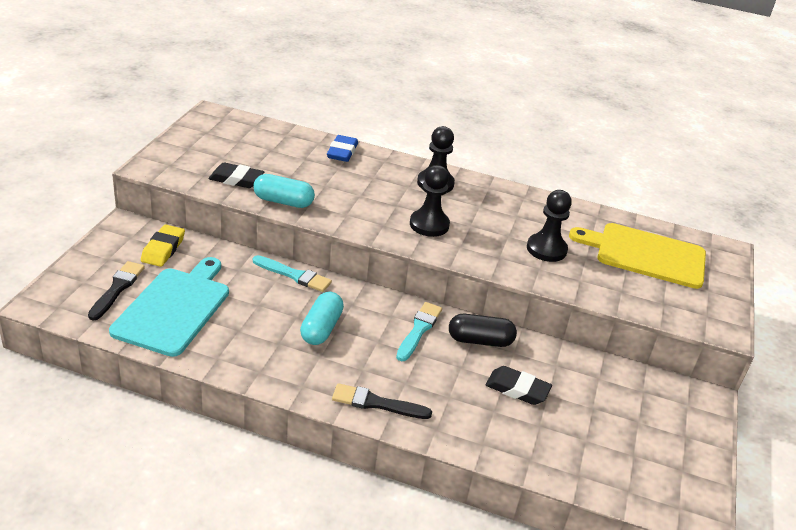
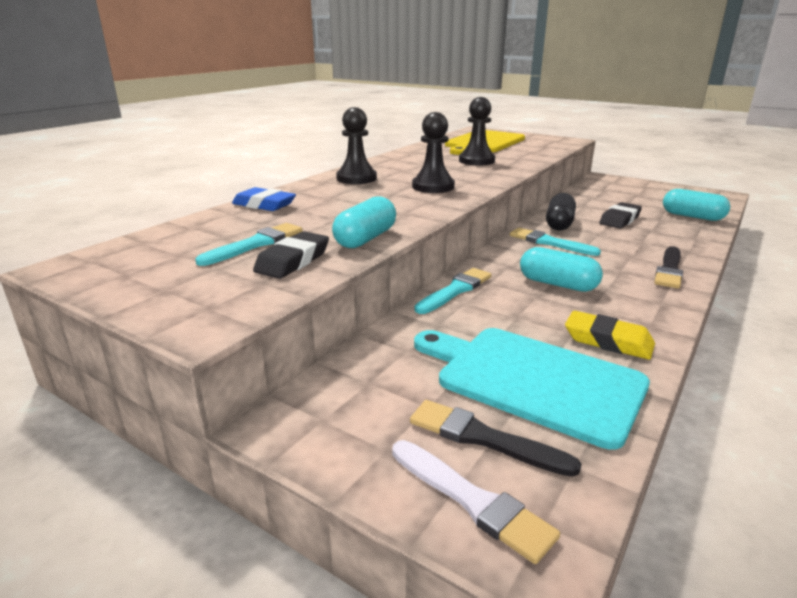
camera: 70 degrees left, 10 degrees down
yellow eraser [141,224,185,267] -> yellow eraser moved to [565,311,655,359]
none -> turquoise brush [195,223,303,266]
none -> white brush [392,440,560,564]
none -> turquoise capsule [663,189,730,221]

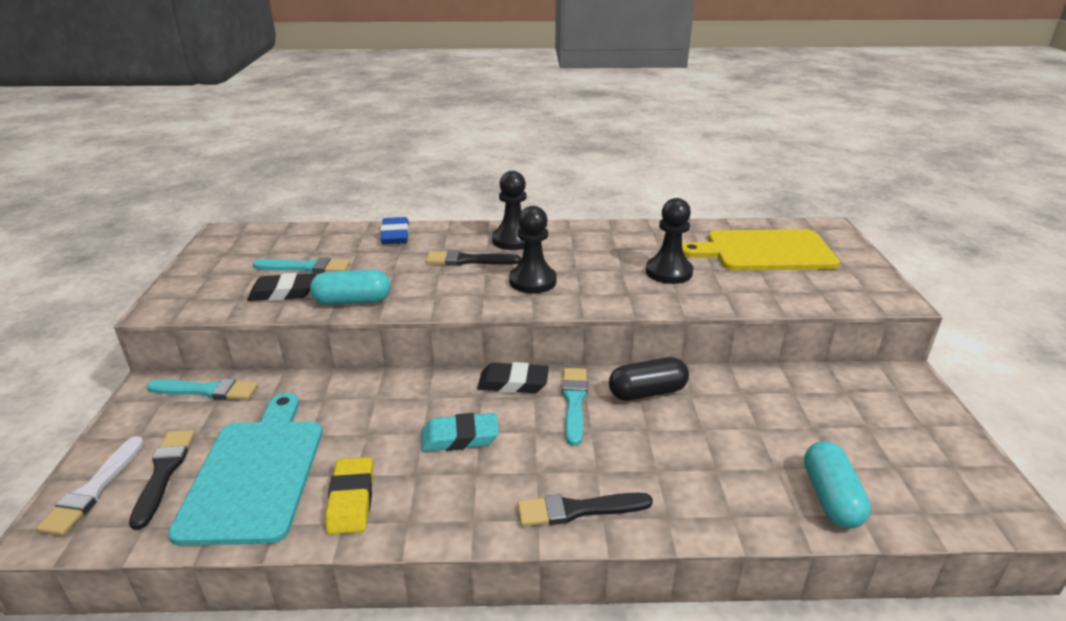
camera: 55 degrees right, 5 degrees up
turquoise brush [415,268,491,314] -> turquoise brush moved to [146,378,258,400]
turquoise capsule [520,247,603,292] -> turquoise eraser [421,413,499,452]
black eraser [599,202,642,229] -> black eraser moved to [477,362,549,393]
none -> black brush [426,250,521,265]

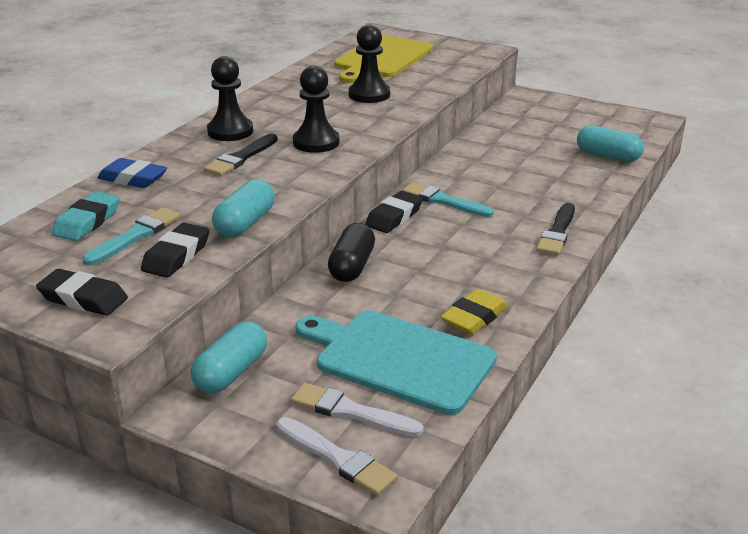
camera: 60 degrees left, 0 degrees up
black brush [129,430,195,530] -> white brush [291,383,424,437]
turquoise brush [146,378,258,400] -> turquoise capsule [191,321,267,393]
yellow eraser [325,457,373,535] -> yellow eraser turned 75 degrees counterclockwise [440,289,508,335]
turquoise eraser [421,413,499,452] -> turquoise eraser moved to [52,191,119,241]
black capsule [609,357,689,401] -> black capsule moved to [328,223,375,282]
none -> black eraser [36,269,128,316]

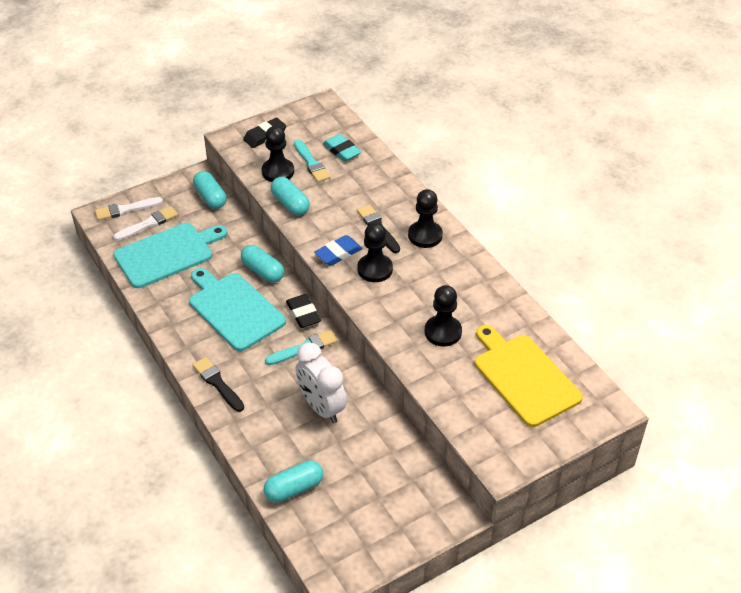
camera: 120 degrees right, 15 degrees up
blue eraser [97,158,167,188] -> blue eraser moved to [314,235,363,266]
black eraser [141,223,209,278] -> black pawn [262,126,294,182]
black capsule [328,223,375,282] -> turquoise capsule [241,245,284,283]
yellow eraser [440,289,508,335] -> none
none -> turquoise cutting board [189,268,286,351]
none -> white clock [296,343,347,423]

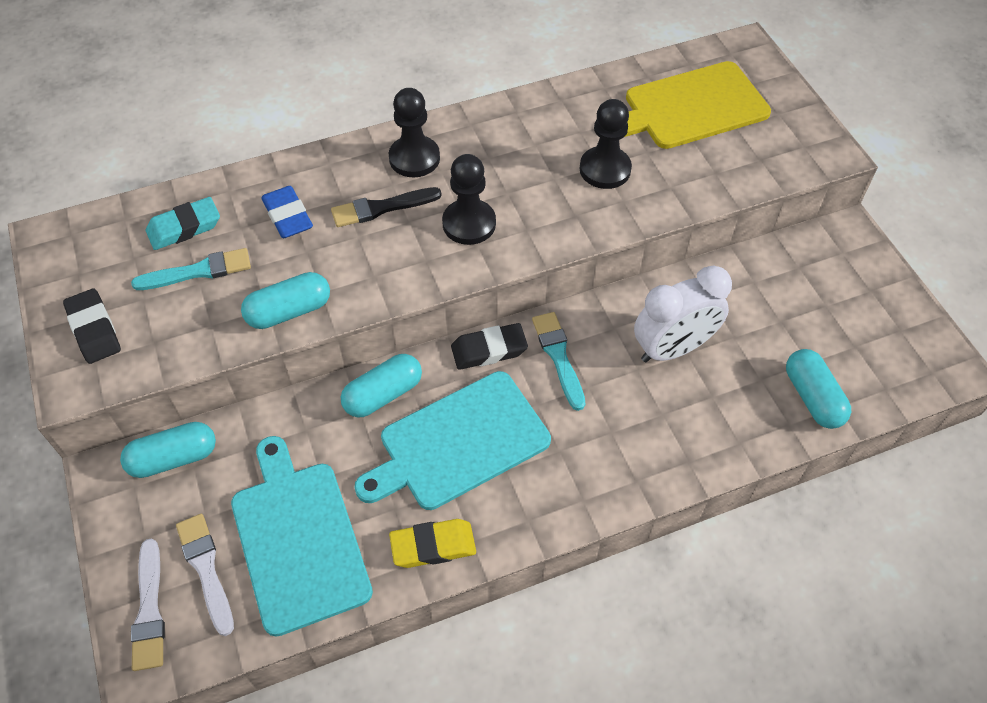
camera: 80 degrees left, 10 degrees up
black brush [193,357,244,412] -> none
black pawn [262,126,294,182] -> none
blue eraser [314,235,363,266] -> blue eraser moved to [262,186,313,238]
none -> yellow eraser [389,519,476,568]

